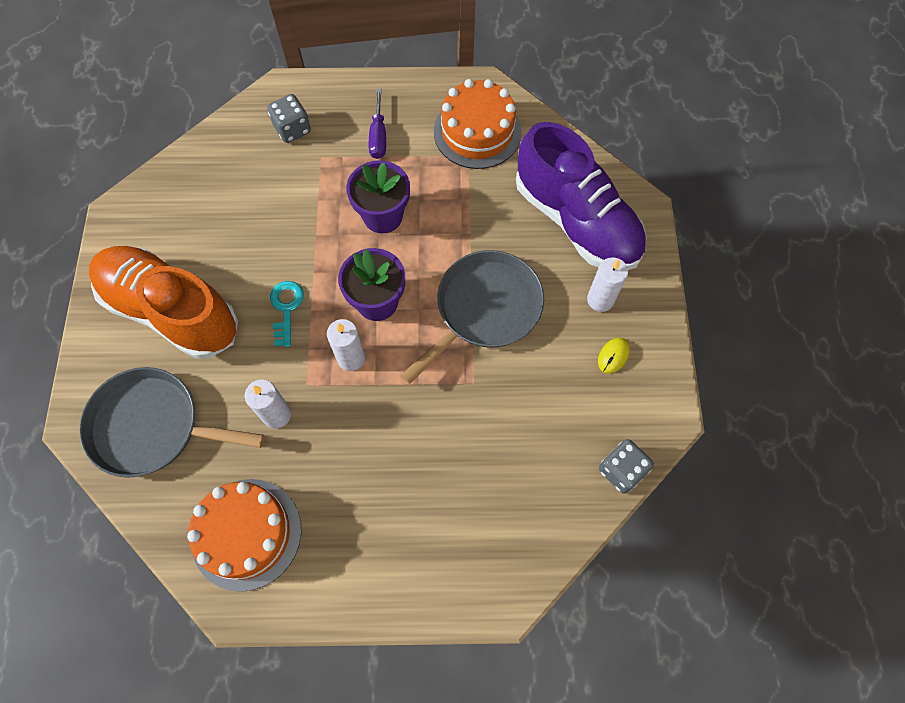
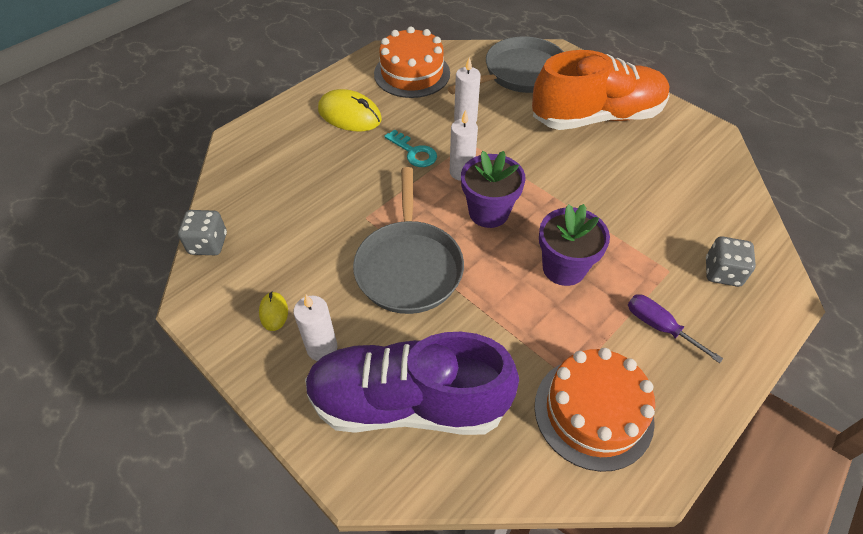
camera: 135 degrees right, 15 degrees down
turquoise key [270,281,304,347] -> turquoise key moved to [384,130,437,167]
none -> yellow mouse [318,89,382,131]

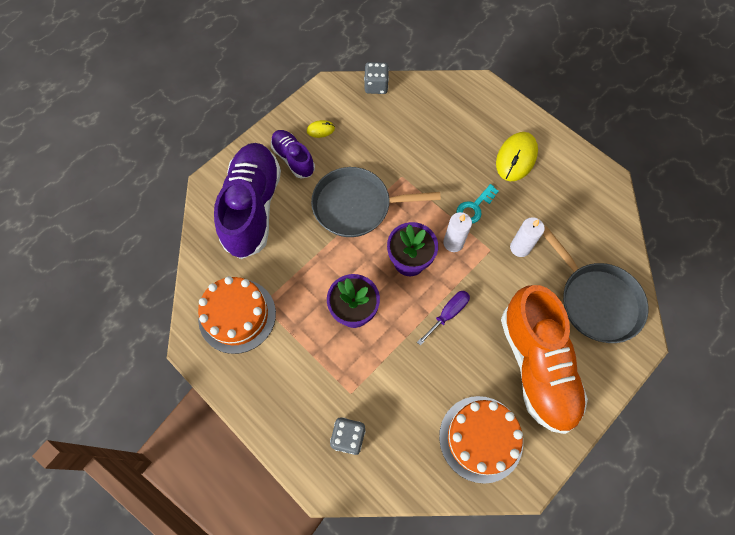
camera: 90 degrees right, 15 degrees up
white candle [294,295,337,361] -> purple shoe [271,130,315,179]
orange cake [374,26,450,98] -> orange cake moved to [439,396,523,484]
purple screwdriver [628,295,723,363] -> purple screwdriver moved to [417,291,470,346]

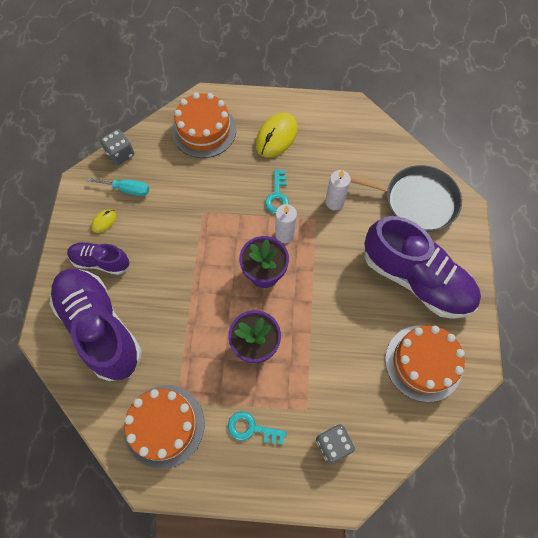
camera: 40 degrees left, 0 degrees up
grey pan [311,167,441,237] -> none
purple screwdriver [417,291,470,346] -> none
yellow mouse [496,132,538,181] -> yellow mouse turned 45 degrees clockwise [256,113,298,157]
orange shoe [501,285,588,434] -> purple shoe [364,216,481,319]
none -> turquoise screwdriver [87,177,149,196]
none -> orange cake [172,92,236,158]
none -> turquoise key [228,411,287,445]

